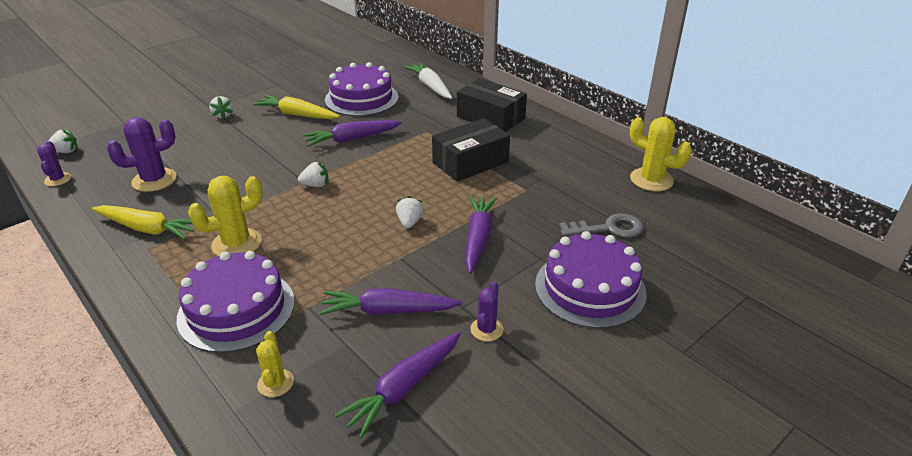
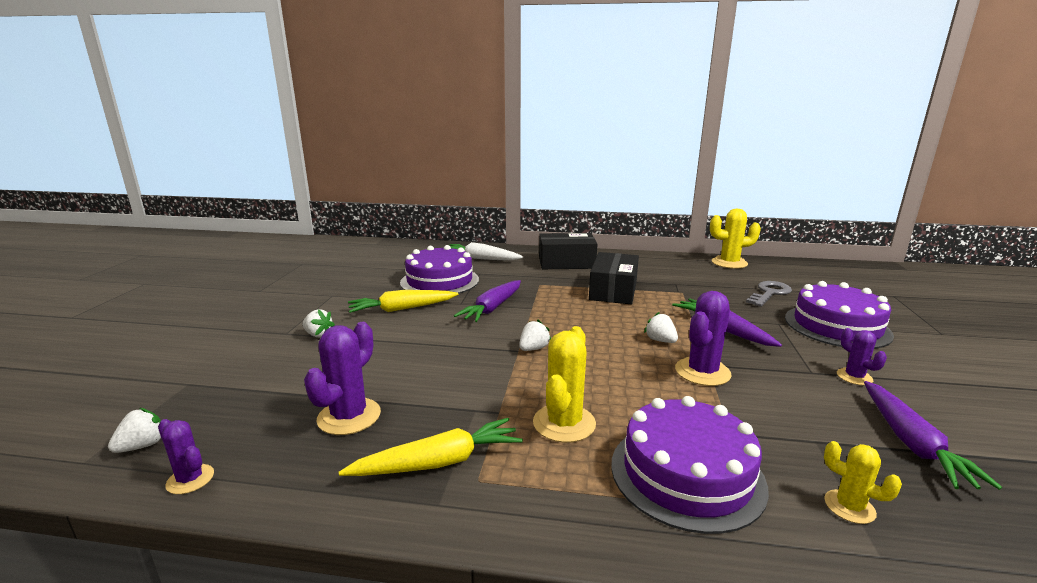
camera: 40 degrees left, 15 degrees down
purple carrot [319,288,462,315] -> none
none -> purple cactus [675,291,732,386]

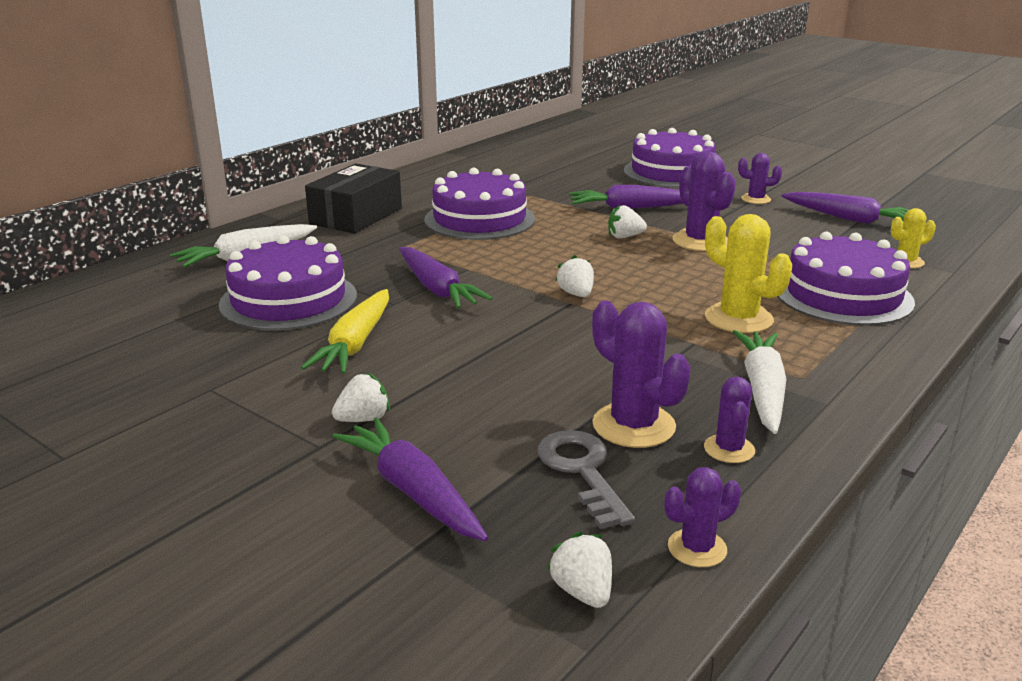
camera: 60 degrees left, 5 degrees up
yellow carrot [338,418,523,476] -> white carrot [733,330,786,434]
black box [589,252,639,304] -> purple cake [424,168,535,240]
yellow cactus [710,209,761,269] -> none
grey key [746,281,792,307] -> grey key moved to [537,430,635,529]
none -> purple carrot [332,417,488,541]
none -> purple cactus [704,377,755,463]

